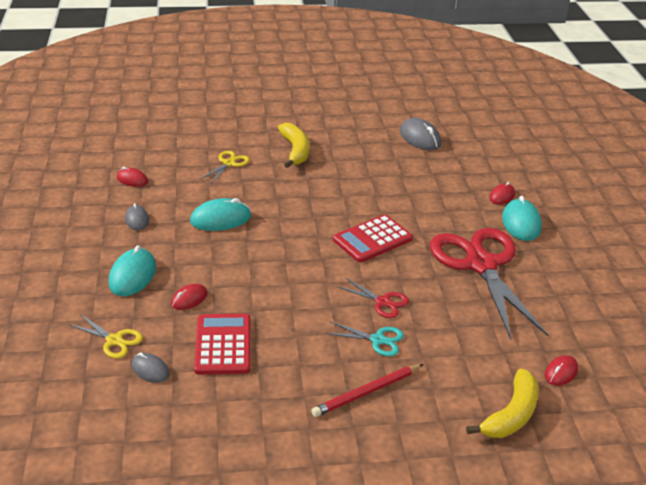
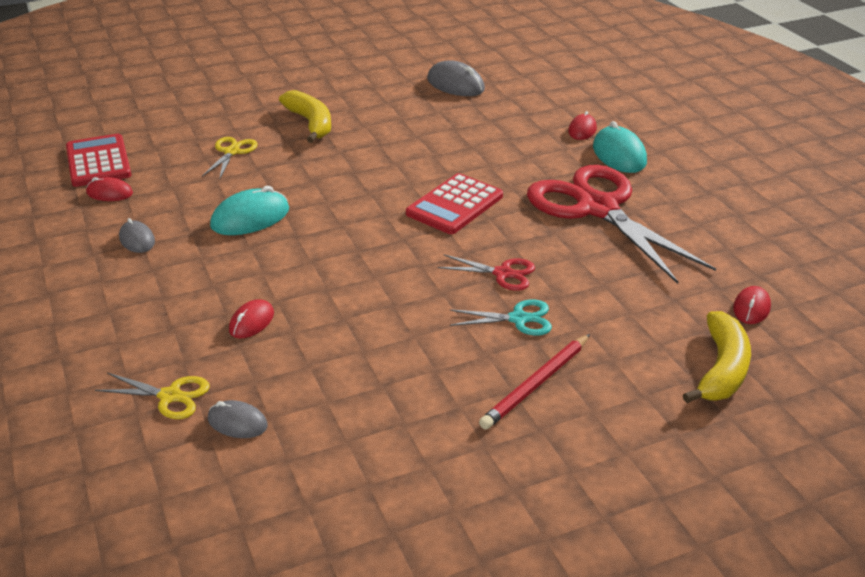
camera: 15 degrees left, 0 degrees up
turquoise mouse [108,245,156,296] -> none
red calculator [194,314,250,375] -> red calculator moved to [66,134,131,187]

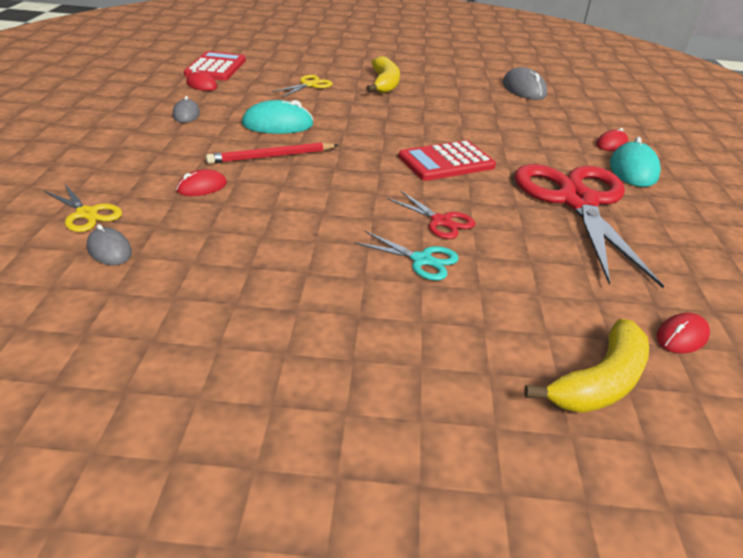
camera: 25 degrees right, 0 degrees up
red pencil [479,334,590,430] -> red pencil moved to [206,142,339,164]

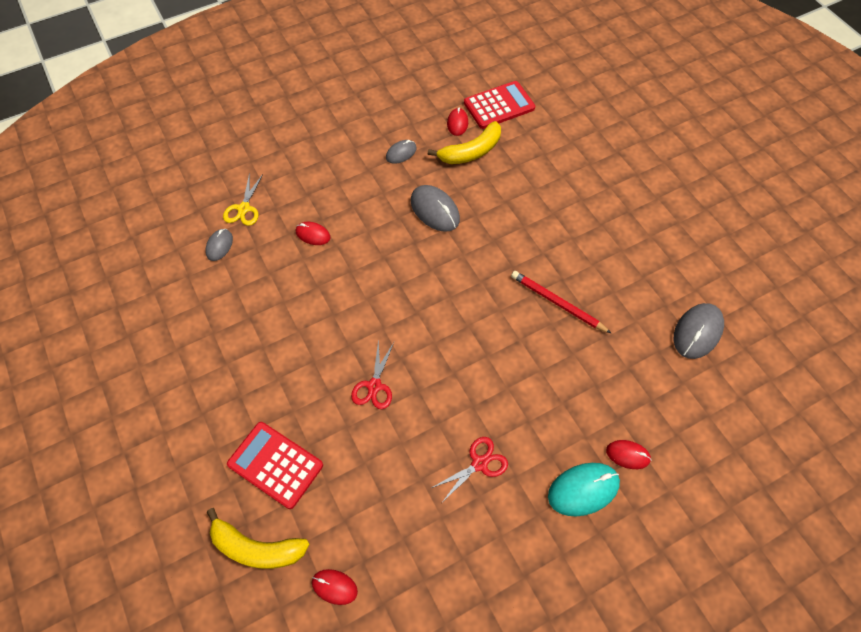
camera: 60 degrees right, 25 degrees up
red pencil [206,142,339,164] -> red pencil moved to [511,271,611,333]
turquoise mouse [242,100,313,134] -> grey mouse [411,185,460,232]
yellow scissors [272,75,333,97] -> none
turquoise scissors [354,231,459,281] -> none
yellow banana [366,56,400,94] -> yellow banana moved to [428,121,501,164]
red calculator [399,140,496,181] -> red calculator moved to [227,422,323,509]
red scissors [515,164,664,288] -> red scissors [431,437,508,501], size x0.42

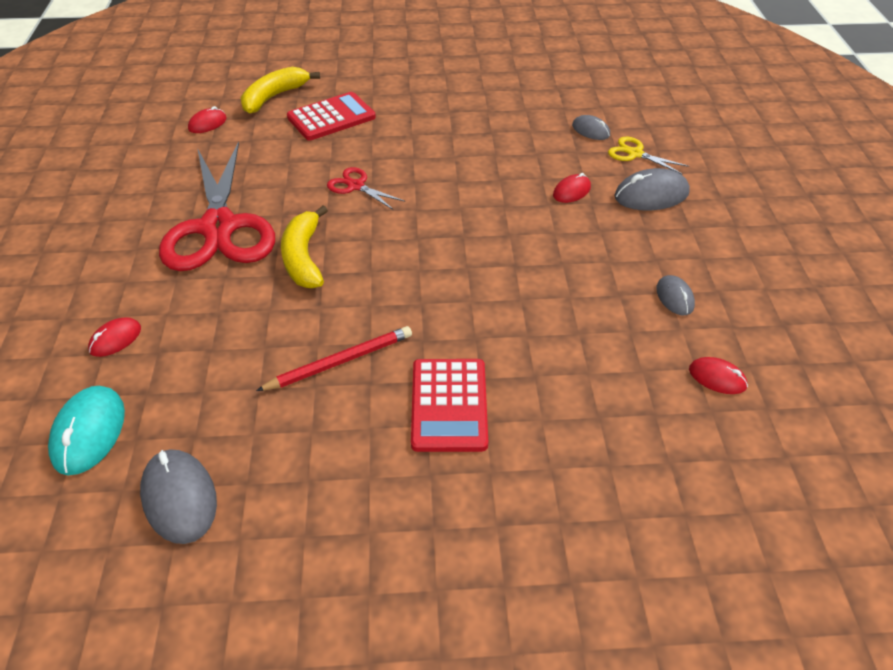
camera: 115 degrees right, 15 degrees down
grey mouse [411,185,460,232] -> grey mouse moved to [614,168,690,210]
yellow banana [428,121,501,164] -> yellow banana moved to [281,206,328,288]
red scissors [431,437,508,501] -> red scissors [159,141,275,271], size x2.37
red calculator [464,81,535,129] -> red calculator moved to [411,359,488,452]
turquoise mouse [548,463,620,516] -> turquoise mouse moved to [48,386,125,475]

